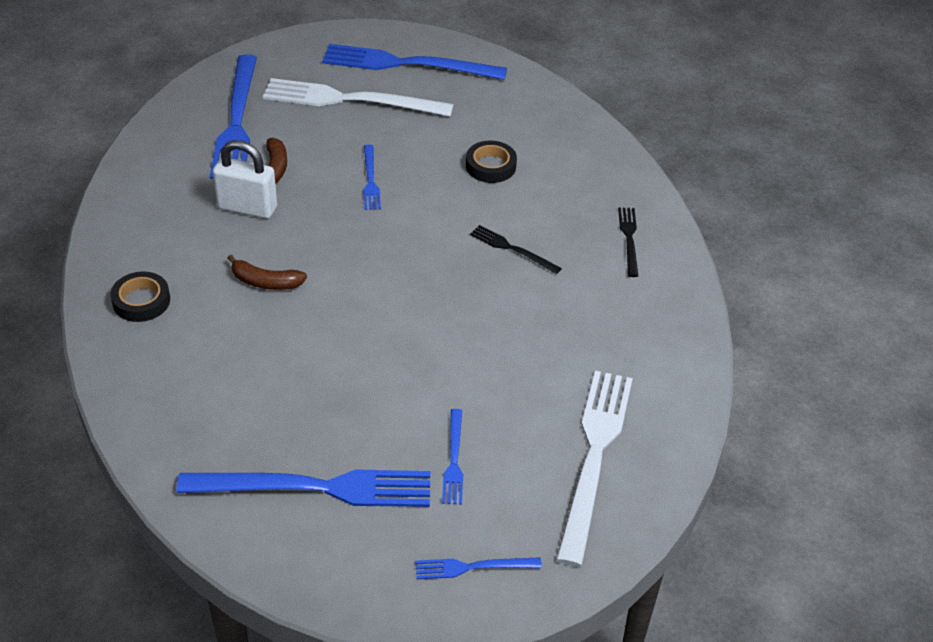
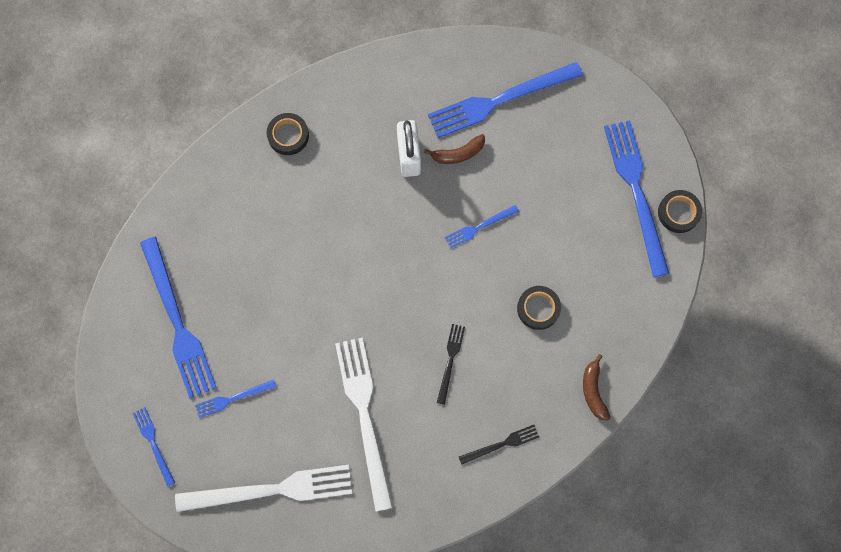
camera: 70 degrees right, 30 degrees up
brown banana [228,255,307,290] -> brown banana moved to [583,354,611,420]
white fork [263,78,454,117] -> white fork moved to [335,337,393,512]
none -> black tape [658,190,702,233]

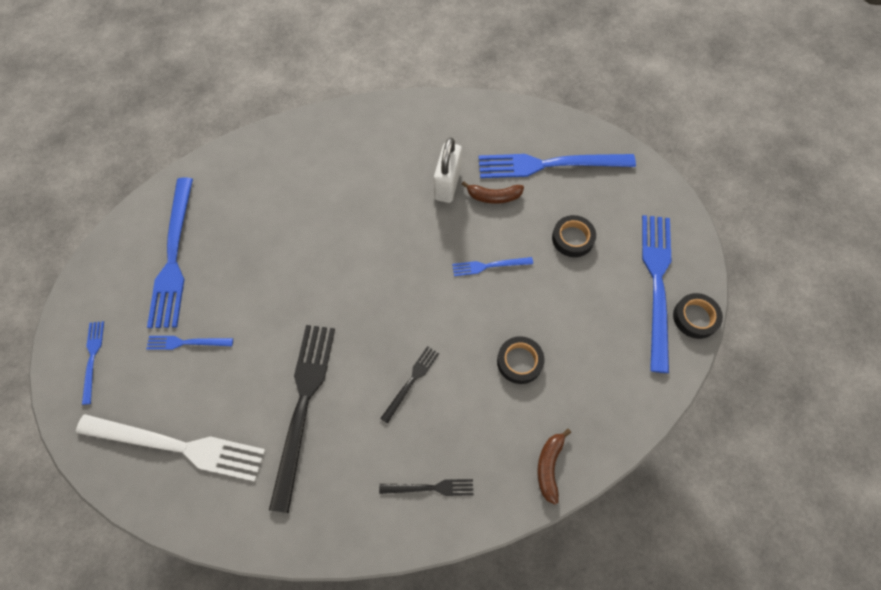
camera: 20 degrees right, 10 degrees down
black tape [267,113,309,155] -> black tape moved to [552,215,596,257]
white fork [335,337,393,512] -> black fork [269,325,335,513]

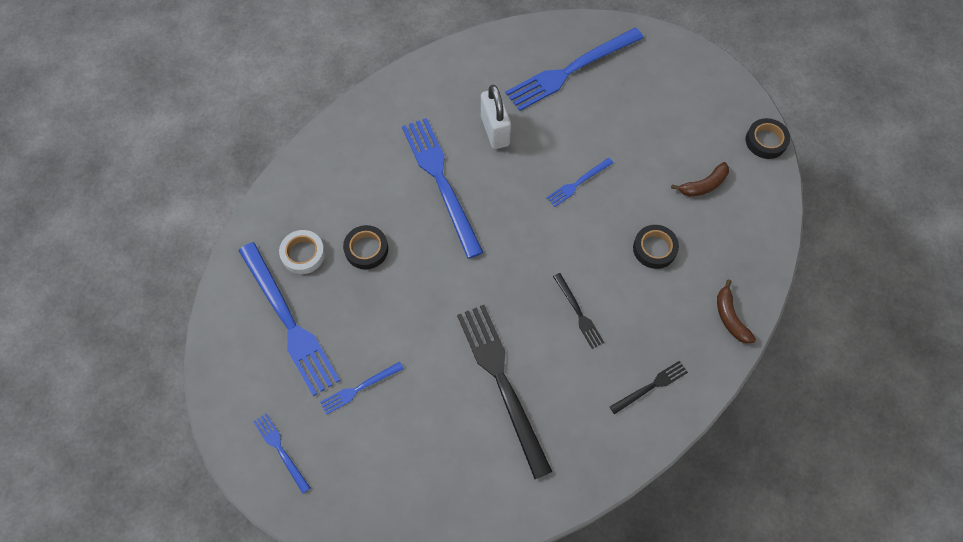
camera: 30 degrees left, 0 degrees up
white fork [76,414,265,481] -> none
black fork [380,346,439,424] -> black fork turned 150 degrees clockwise [553,273,604,349]
brown banana [462,181,524,204] -> brown banana moved to [671,162,729,196]
black tape [552,215,596,257] -> black tape moved to [343,225,388,269]
blue fork [642,215,672,373] -> blue fork moved to [402,118,484,259]
none -> white tape [279,230,325,274]

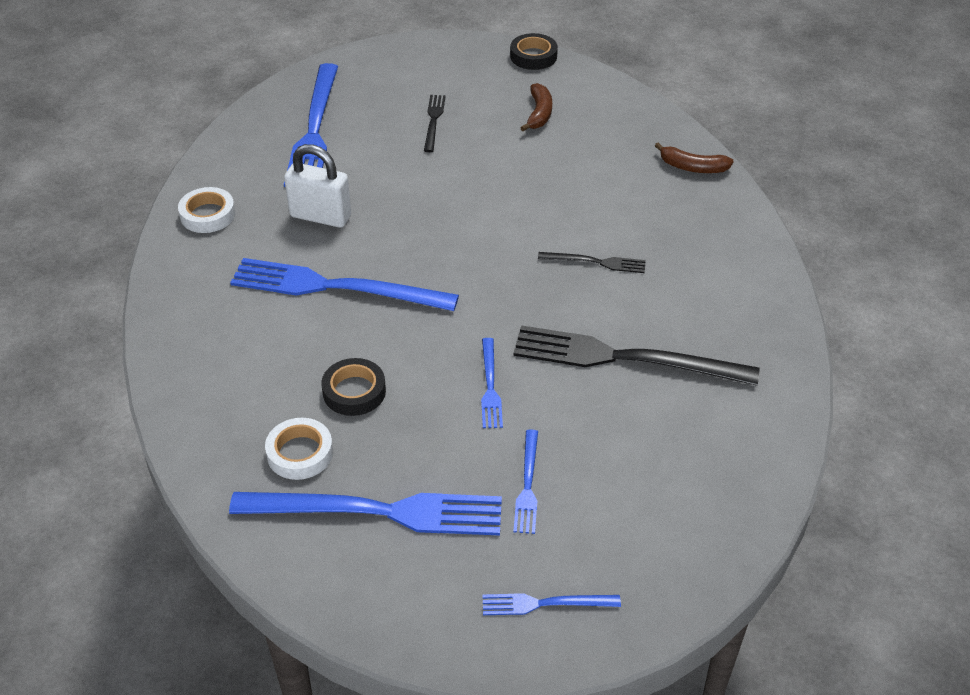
camera: 55 degrees left, 20 degrees down
blue fork [546,158,613,207] -> blue fork moved to [481,338,503,428]
black fork [610,361,688,414] -> black fork moved to [424,95,446,152]
black tape [633,225,679,269] -> none
none -> white tape [178,187,235,233]

